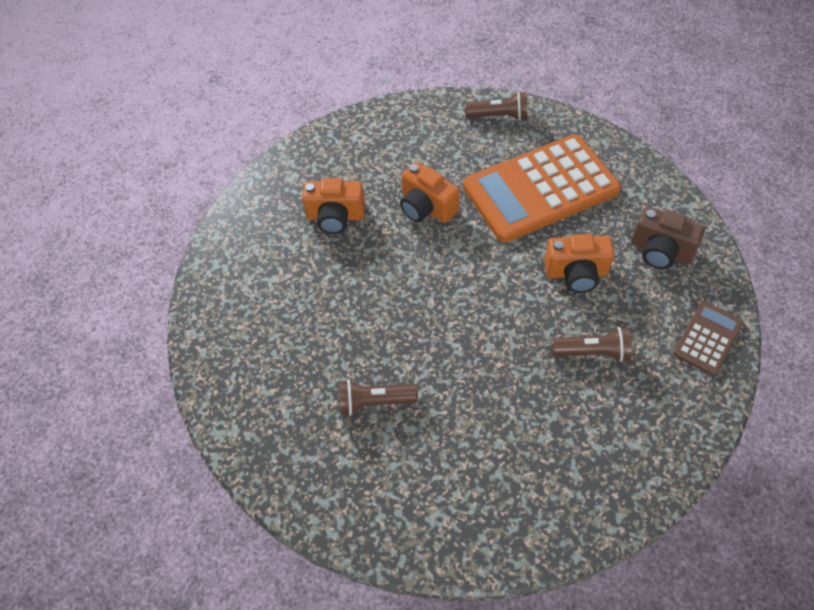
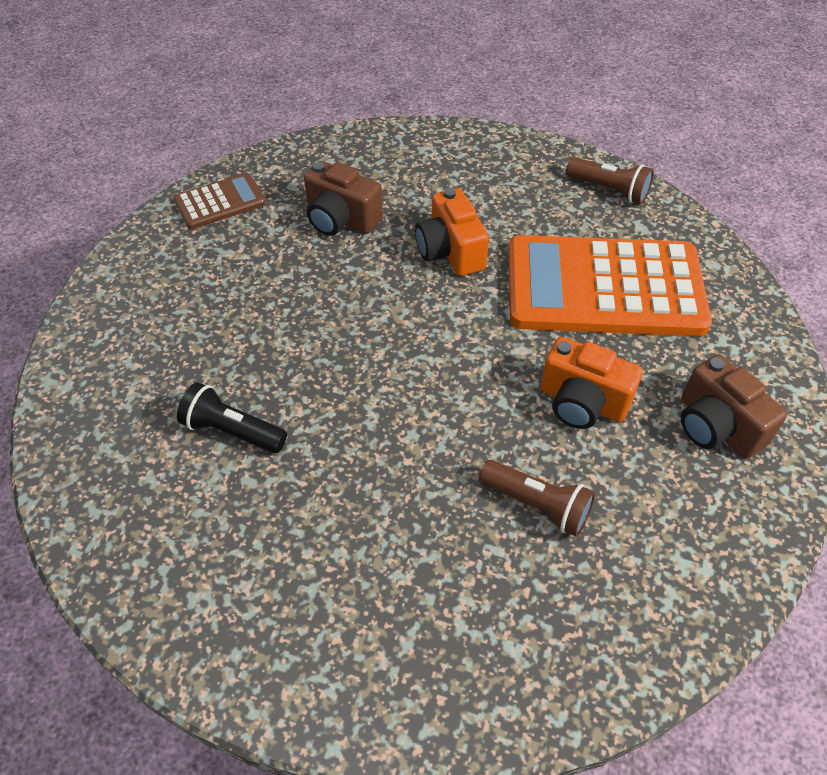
camera: 25 degrees right, 5 degrees down
orange camera [302,178,365,234] -> brown camera [304,161,383,236]
brown flashlight [339,379,418,416] -> black flashlight [177,382,287,453]
brown calculator [673,301,743,376] -> brown calculator moved to [174,173,266,229]

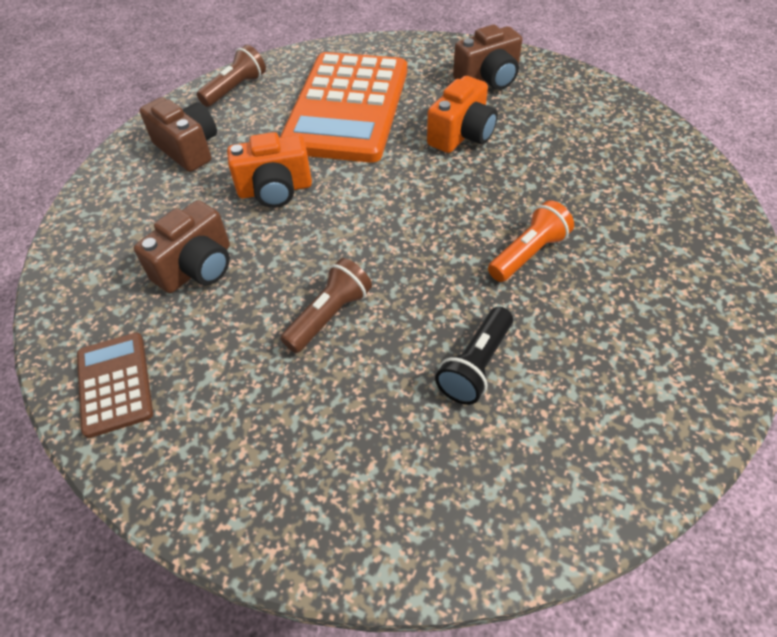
camera: 80 degrees left, 0 degrees up
brown flashlight [479,460,595,537] -> brown flashlight moved to [280,258,372,353]
none -> brown camera [139,97,217,172]
none -> orange flashlight [488,200,574,282]

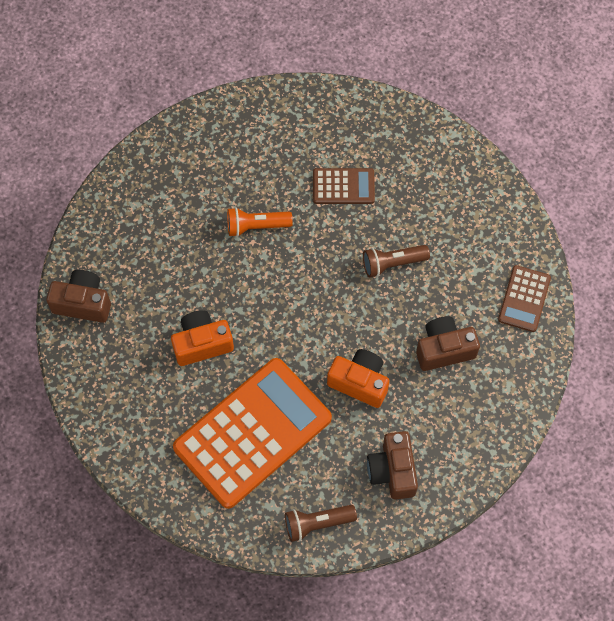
camera: 145 degrees left, 15 degrees up
black flashlight [435,307,513,405] -> brown calculator [313,168,375,204]
brown camera [453,25,522,90] -> brown camera moved to [46,270,111,323]

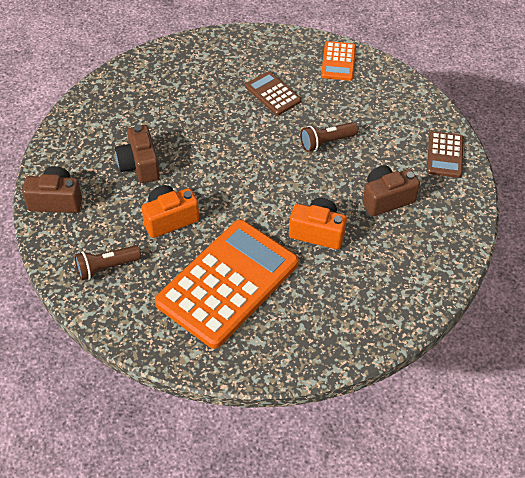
camera: 10 degrees left, 15 degrees down
orange flashlight [227,207,293,237] -> none
brown flashlight [285,505,357,542] -> brown flashlight moved to [75,245,141,281]
brown calculator [313,168,375,204] -> brown calculator turned 120 degrees counterclockwise [245,71,301,115]
brown camera [367,431,418,500] -> brown camera moved to [115,125,160,183]
none -> orange calculator [321,41,356,81]

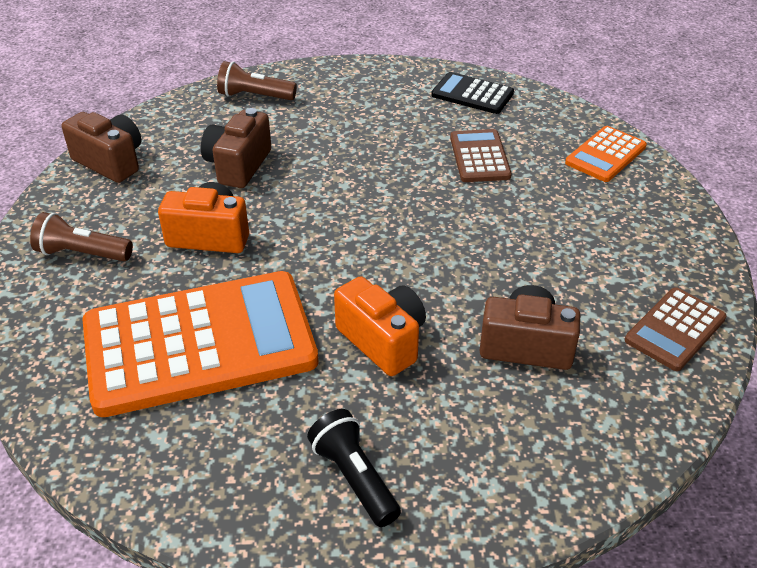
camera: 35 degrees right, 10 degrees down
brown flashlight [300,122,358,152] -> brown flashlight moved to [217,61,297,100]
none -> black flashlight [307,409,401,527]
none -> black calculator [431,72,514,114]

